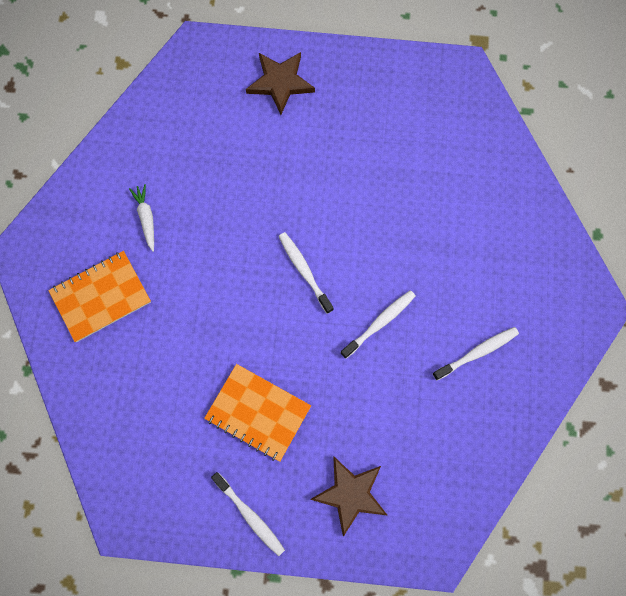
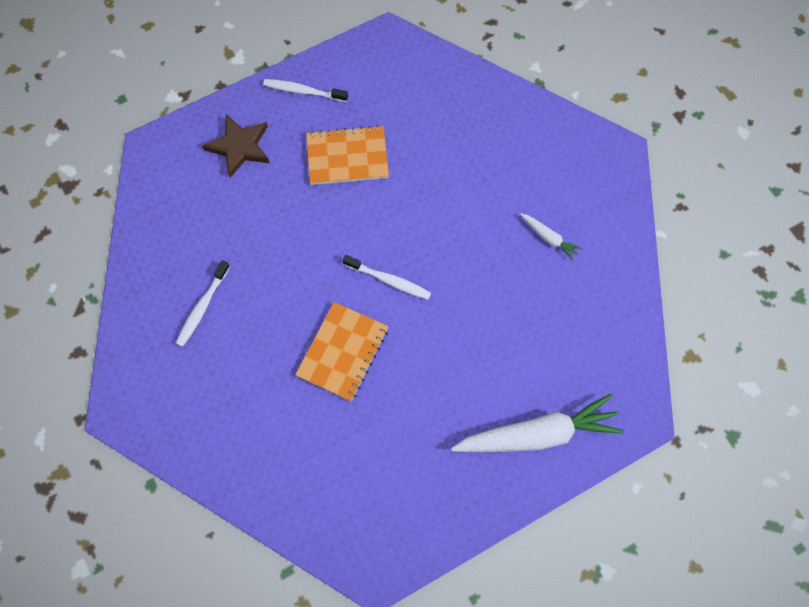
camera: 145 degrees right, 5 degrees down
orange notebook [48,251,151,342] -> orange notebook moved to [295,302,389,401]
brown star [246,52,315,115] -> white carrot [451,394,623,452]
white toothbrush [341,290,416,359] -> none

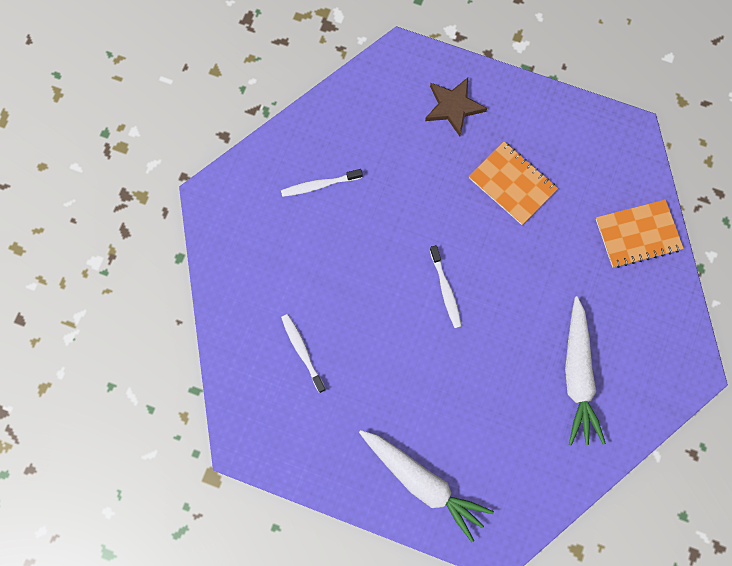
camera: 50 degrees right, 5 degrees up
white toothbrush [263,79,348,102] -> white toothbrush moved to [281,314,326,393]
orange notebook [295,302,389,401] -> orange notebook moved to [596,200,684,268]
white carrot [520,213,583,261] -> white carrot [565,296,606,445], size x2.21

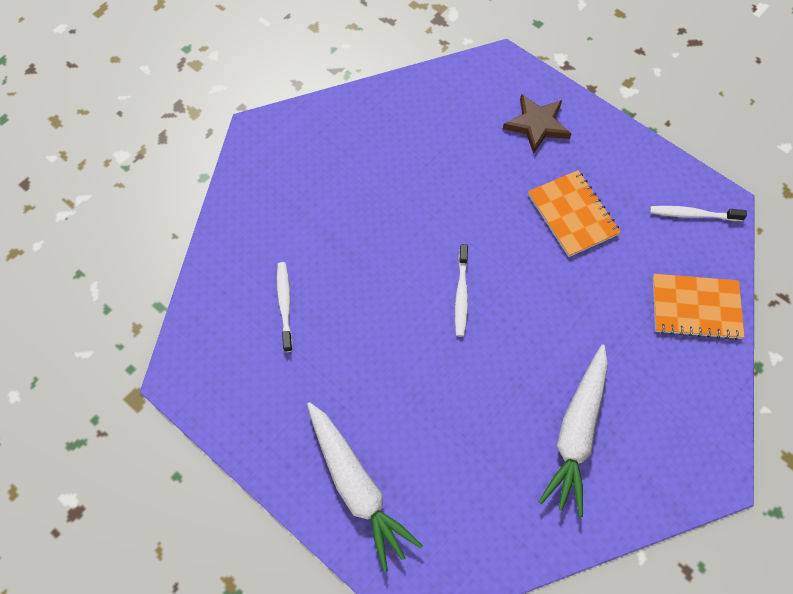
camera: 20 degrees right, 10 degrees down
white toothbrush [281,169,363,197] -> white toothbrush moved to [650,206,747,221]

